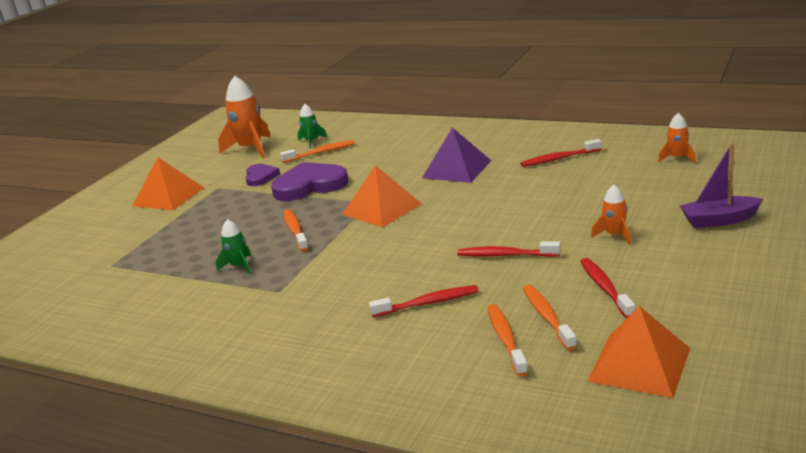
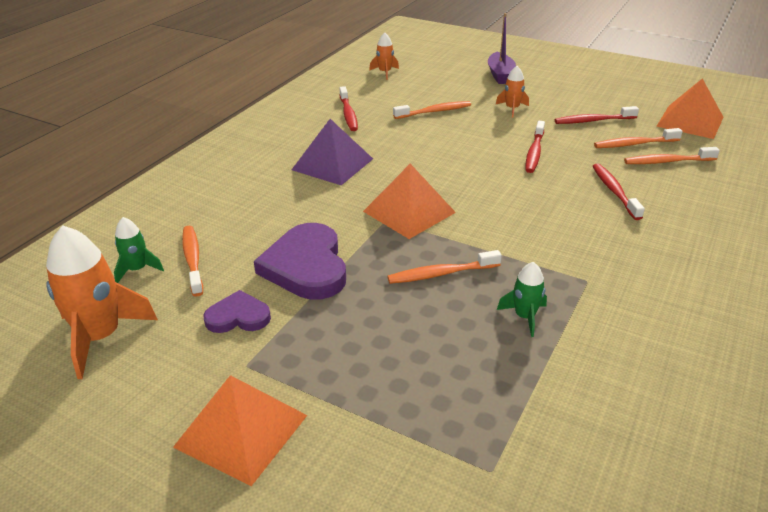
camera: 90 degrees left, 10 degrees up
none -> orange toothbrush [393,101,471,119]

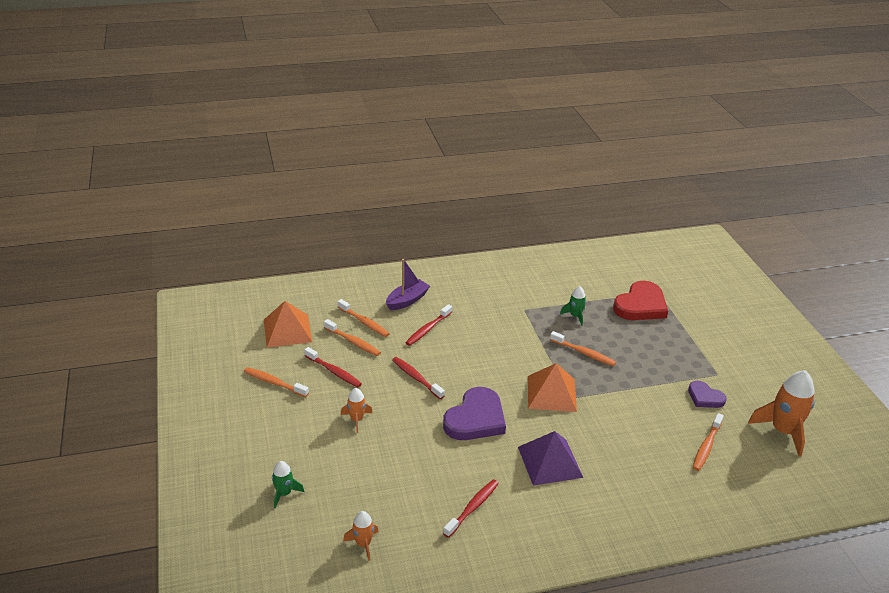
camera: 135 degrees left, 0 degrees up
green rocket [114,217,164,283] -> green rocket moved to [272,461,304,508]
orange pyramid [173,375,307,486] -> none
purple heart [254,223,346,300] -> purple heart moved to [443,387,506,440]
orange toothbrush [393,101,471,119] -> orange toothbrush moved to [244,367,309,397]
purple boat [488,13,516,84] -> purple boat moved to [386,259,430,310]
red toothbrush [526,121,545,173] -> red toothbrush turned 105 degrees counterclockwise [392,357,445,399]
none -> red heart [613,281,668,320]

